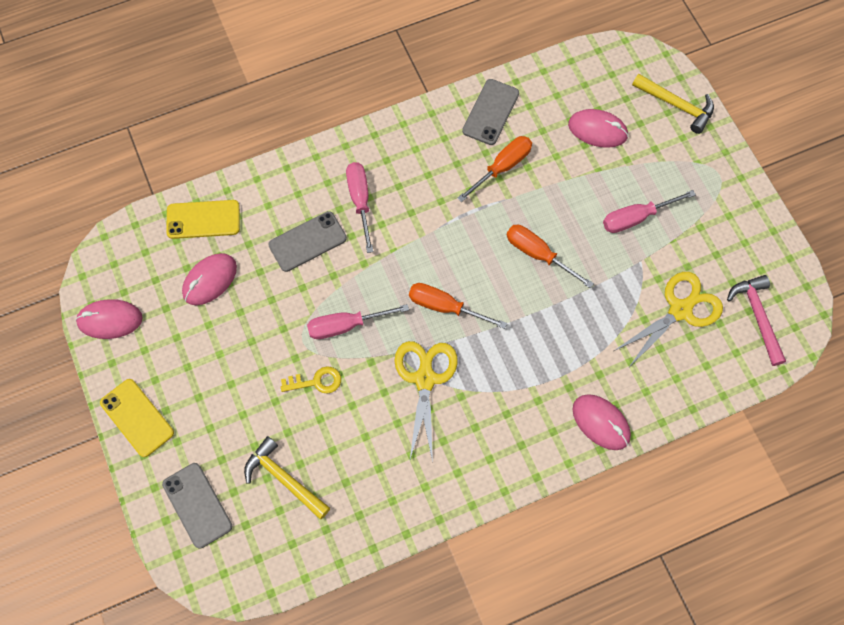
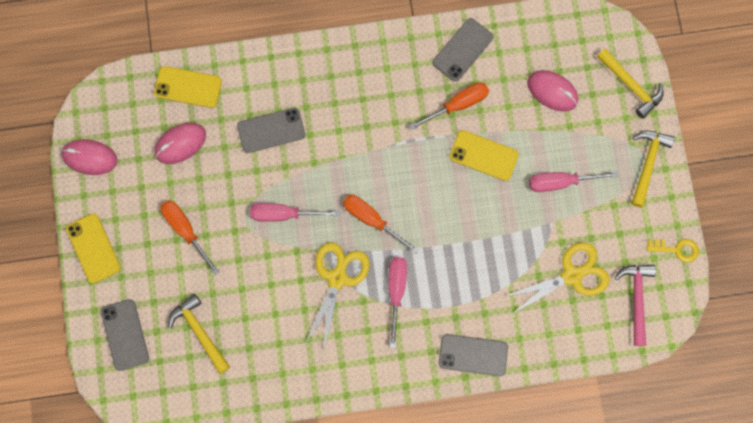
camera: 15 degrees right, 10 degrees up
yellow key [281,366,341,394] -> yellow key moved to [646,239,699,263]
pink screwdriver [346,162,373,253] -> pink screwdriver moved to [388,257,407,348]
orange screwdriver [507,225,594,288] -> orange screwdriver moved to [161,200,220,275]
pink mouse [572,394,631,450] -> grey phone [439,334,508,376]
none -> yellow phone [449,130,519,181]
none -> yellow hammer [631,131,675,207]

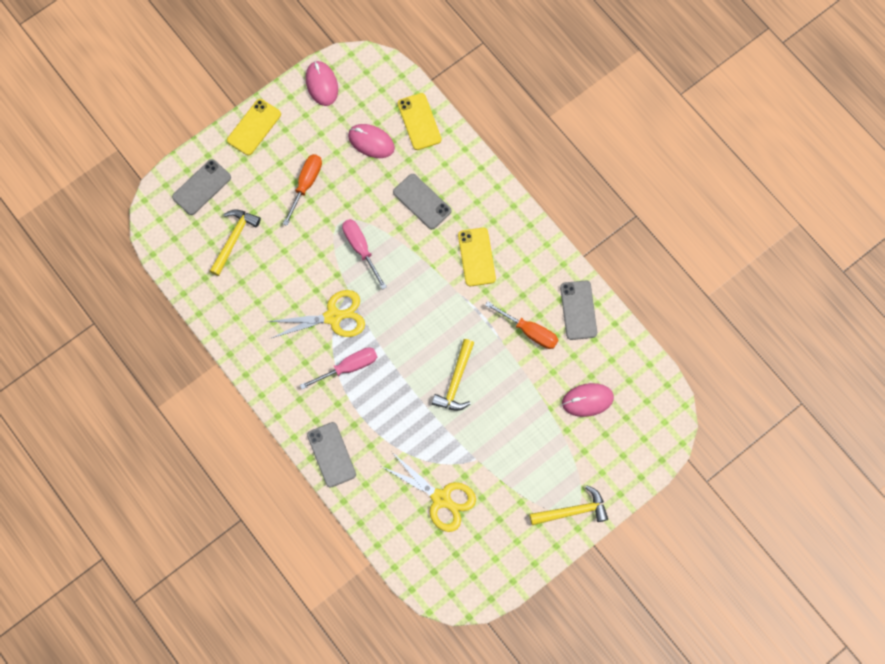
camera: 60 degrees right, 5 degrees down
orange screwdriver [343,195,419,254] -> none
grey phone [432,18,494,82] -> grey phone turned 75 degrees clockwise [560,280,597,340]
yellow phone [449,130,519,181] -> yellow phone moved to [458,228,496,286]
pink mouse [527,70,578,112] -> pink mouse turned 75 degrees clockwise [562,383,614,417]
pink screwdriver [529,171,618,192] -> none
yellow hammer [597,49,664,119] -> yellow hammer moved to [432,339,474,411]
pink hammer [615,265,656,346] -> none
yellow key [646,239,699,263] -> none

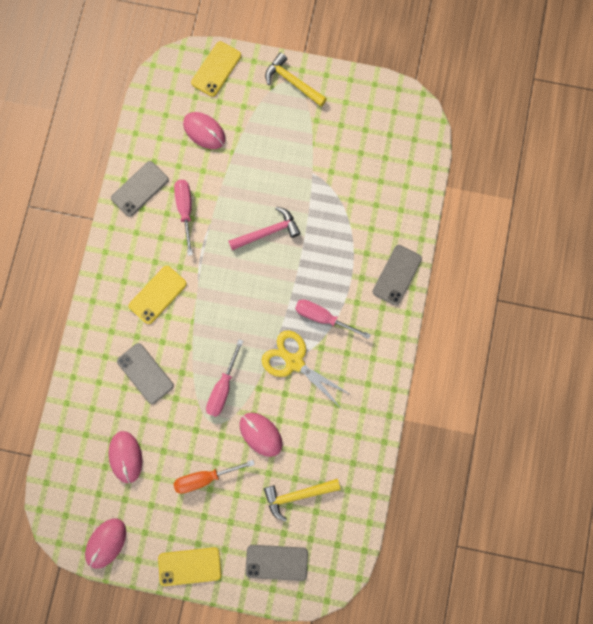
camera: 130 degrees left, 5 degrees up
yellow scissors [381,452,476,532] -> none
grey phone [393,174,451,229] -> grey phone turned 45 degrees counterclockwise [117,343,174,404]
yellow phone [398,93,441,150] -> yellow phone moved to [191,41,241,97]
yellow hammer [432,339,474,411] -> pink hammer [228,207,300,250]
orange screwdriver [485,301,558,349] -> pink screwdriver [174,180,193,256]
none -> pink mouse [240,412,283,457]

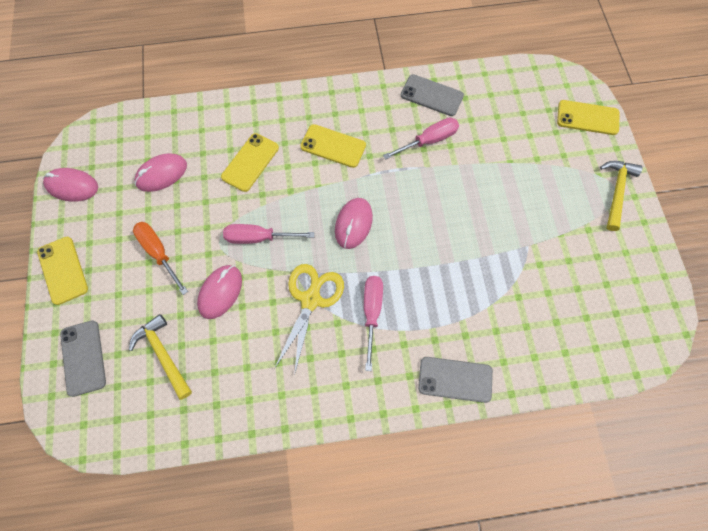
camera: 70 degrees right, 10 degrees down
grey phone [117,343,174,404] -> yellow phone [221,133,279,192]
pink mouse [183,112,225,149] -> pink mouse moved to [335,198,373,249]
pink hammer [228,207,300,250] -> none

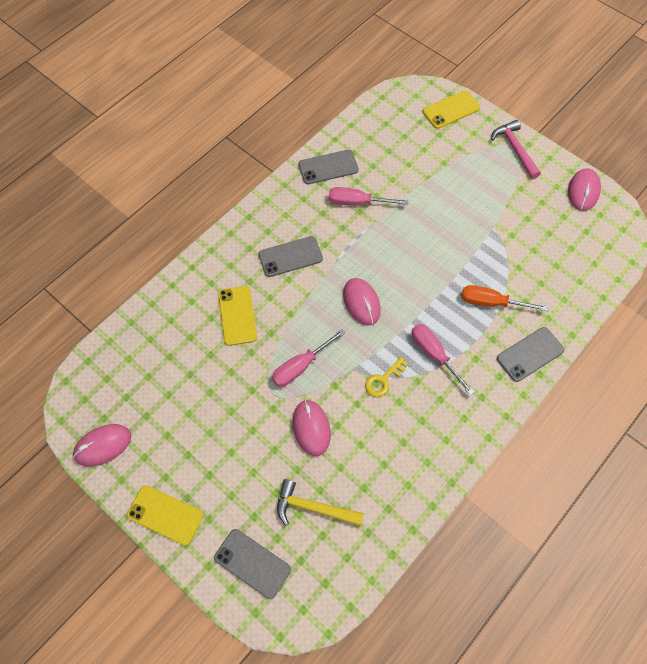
camera: 40 degrees left, 5 degrees down
orange screwdriver [133,222,188,295] -> orange screwdriver moved to [462,285,548,311]
pink mouse [134,153,187,192] -> pink mouse moved to [568,168,601,211]
yellow scissors [274,264,344,376] -> yellow key [365,357,408,397]
yellow phone [300,124,366,168] -> grey phone [258,236,323,277]
pink screwdriver [383,118,459,160] -> pink screwdriver turned 105 degrees counterclockwise [329,187,408,206]
yellow hammer [600,161,643,231] -> pink hammer [491,120,541,179]

